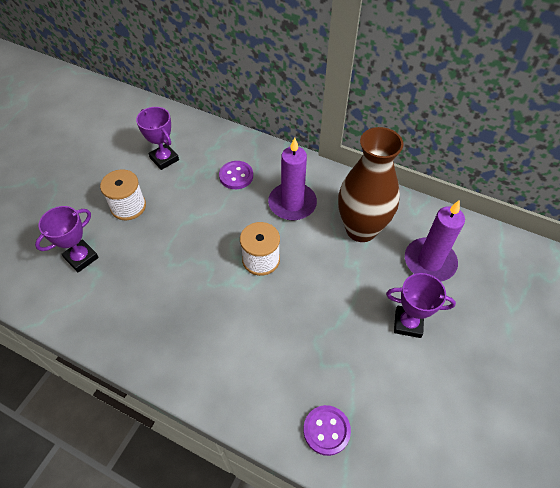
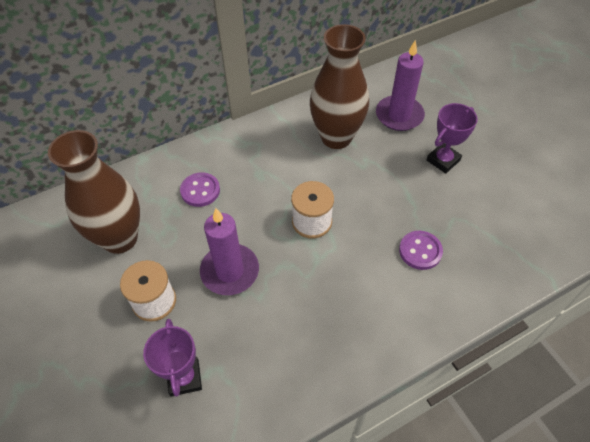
camera: 55 degrees left, 0 degrees up
purple trophy [136,107,179,170] -> brown vase [48,130,140,254]
purple candle [268,137,317,220] -> purple candle moved to [200,208,259,295]
purple button [303,405,351,456] -> purple button moved to [399,231,443,270]

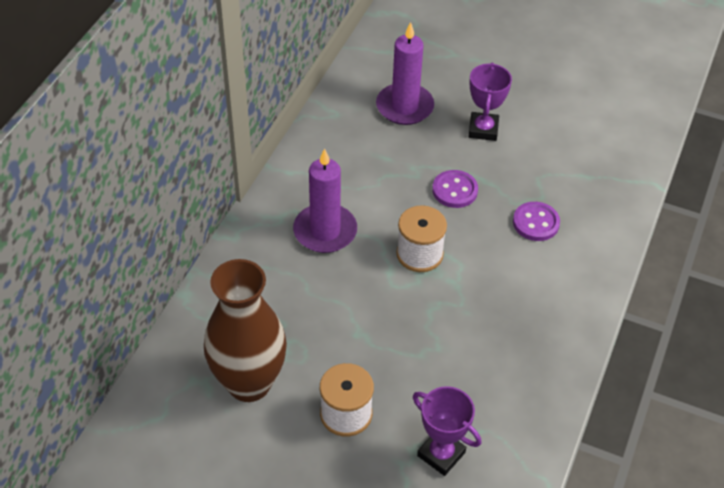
camera: 40 degrees left, 5 degrees down
purple button [180,172,220,207] -> purple button moved to [432,170,478,208]
purple candle [200,208,259,295] -> purple candle moved to [293,148,357,253]
brown vase [310,24,369,149] -> none

